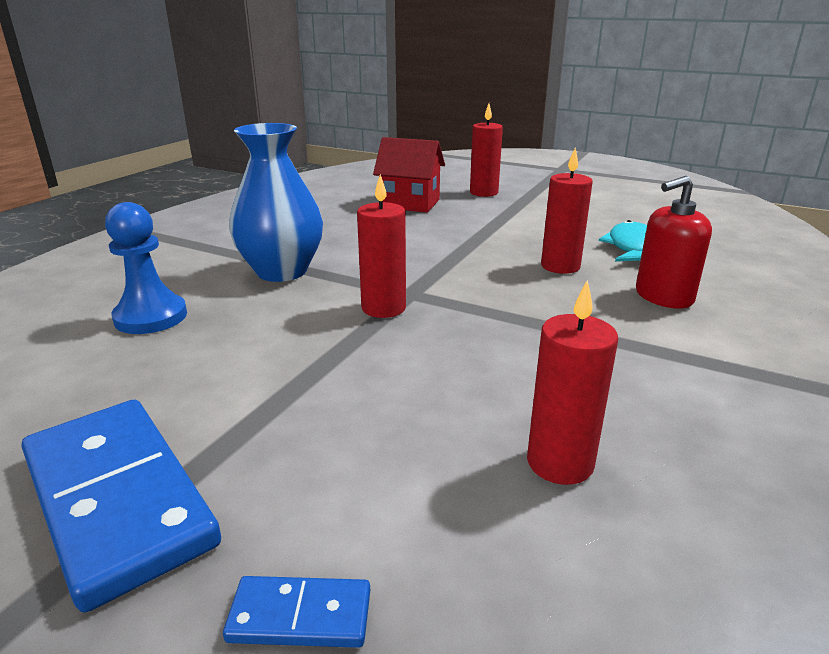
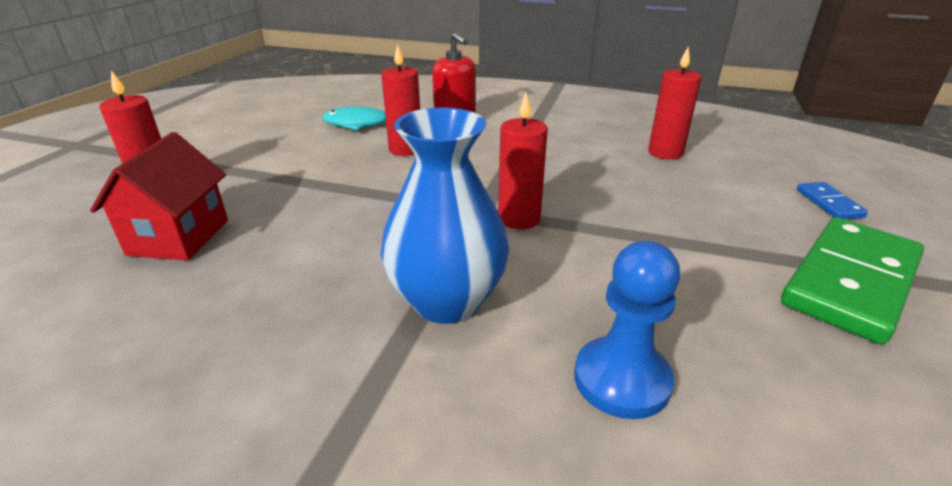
camera: 100 degrees left, 5 degrees up
blue domino [22,400,221,612] -> green domino [781,217,924,344]

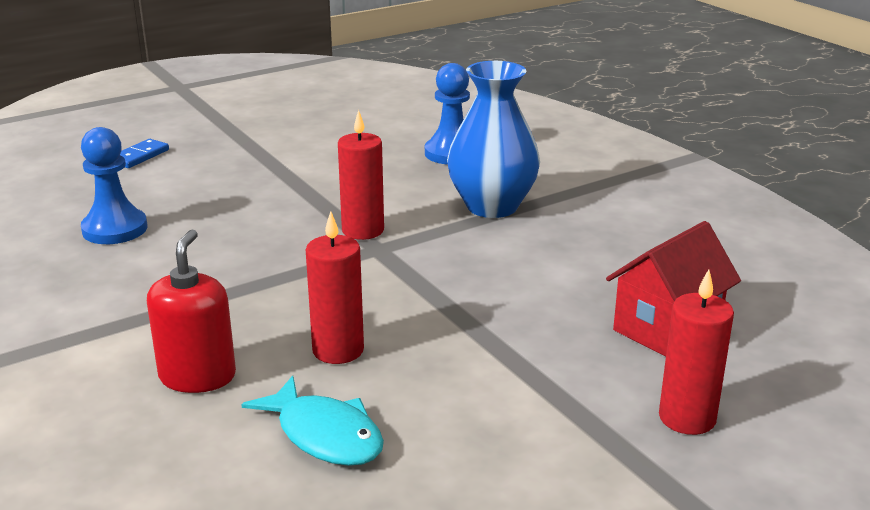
camera: 140 degrees left, 5 degrees down
red candle [648,47,701,160] -> blue pawn [81,127,147,244]
green domino [781,217,924,344] -> none

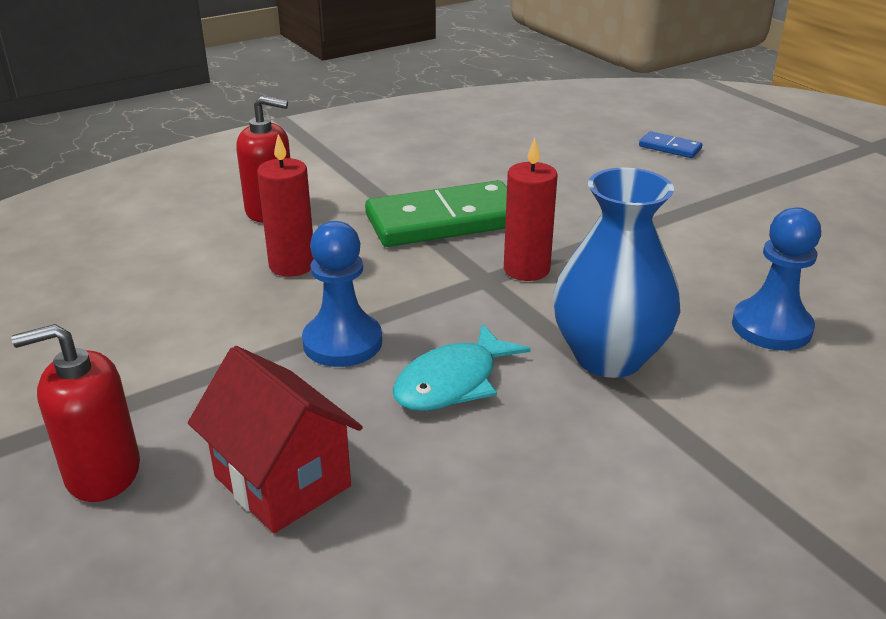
camera: 90 degrees right, 5 degrees up
blue pawn [81,127,147,244] -> blue pawn moved to [302,221,382,367]
turquoise fish [241,375,384,466] -> turquoise fish moved to [393,323,531,411]
red candle [659,269,734,435] -> red soap dispenser [11,324,140,502]
none -> green domino [365,180,507,247]

